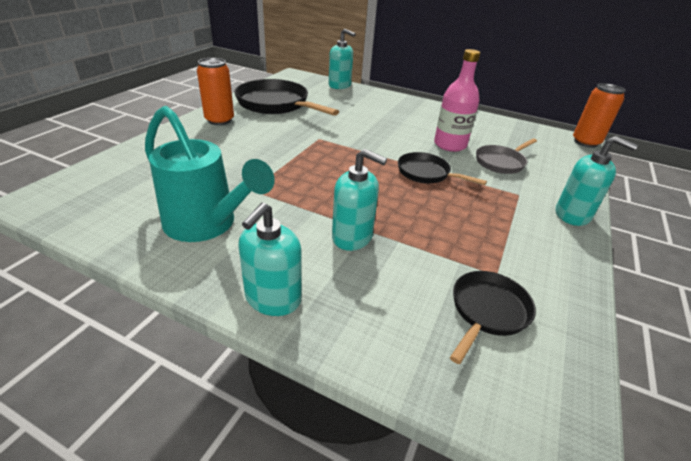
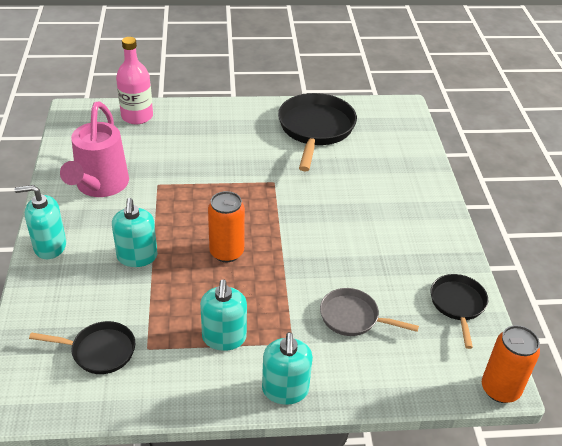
camera: 60 degrees right, 5 degrees up
turquoise watering can [145,106,275,242] -> pink watering can [60,102,129,197]
orange can [197,58,234,125] -> orange can moved to [208,191,245,262]
turquoise soap dispenser [329,29,356,89] -> turquoise soap dispenser moved to [200,279,247,351]
black pan [398,152,487,185] -> black pan moved to [431,274,488,349]
pink bottle [434,49,480,152] -> pink bottle moved to [116,37,153,124]

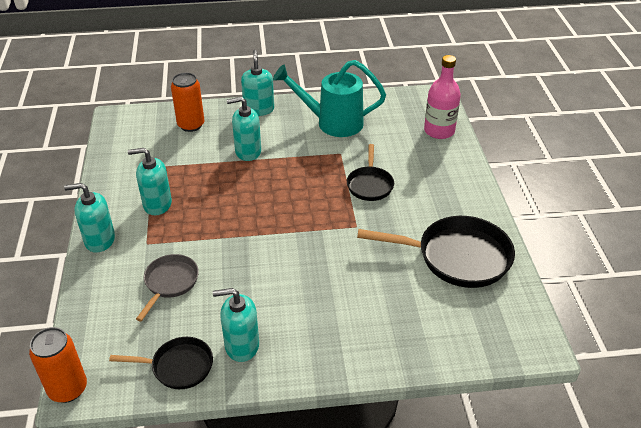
camera: 90 degrees right, 0 degrees up
black pan [29,321,135,374] -> black pan moved to [347,144,394,201]
pink watering can [60,102,129,197] -> turquoise watering can [273,60,386,137]
orange can [208,191,245,262] -> orange can moved to [171,72,204,132]
none -> turquoise soap dispenser [213,288,259,362]

